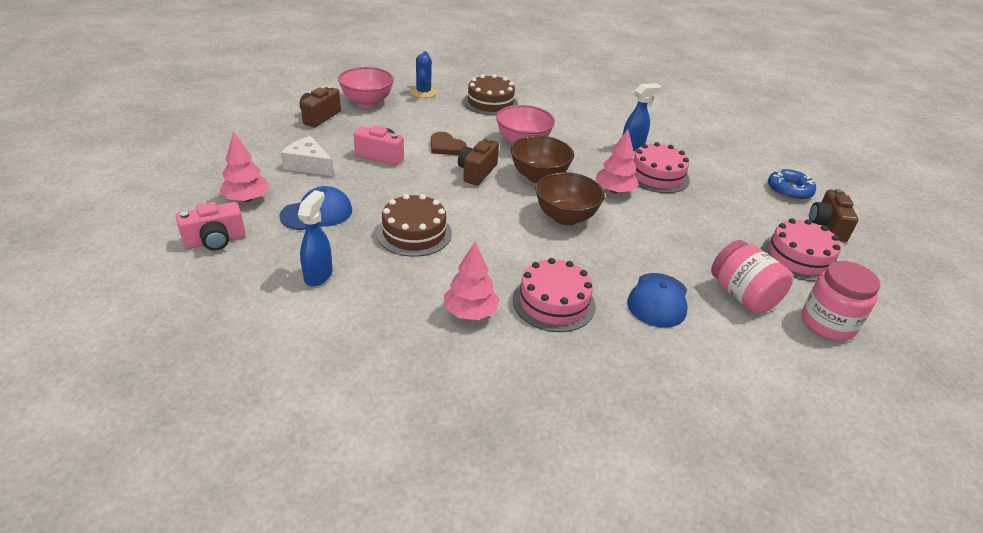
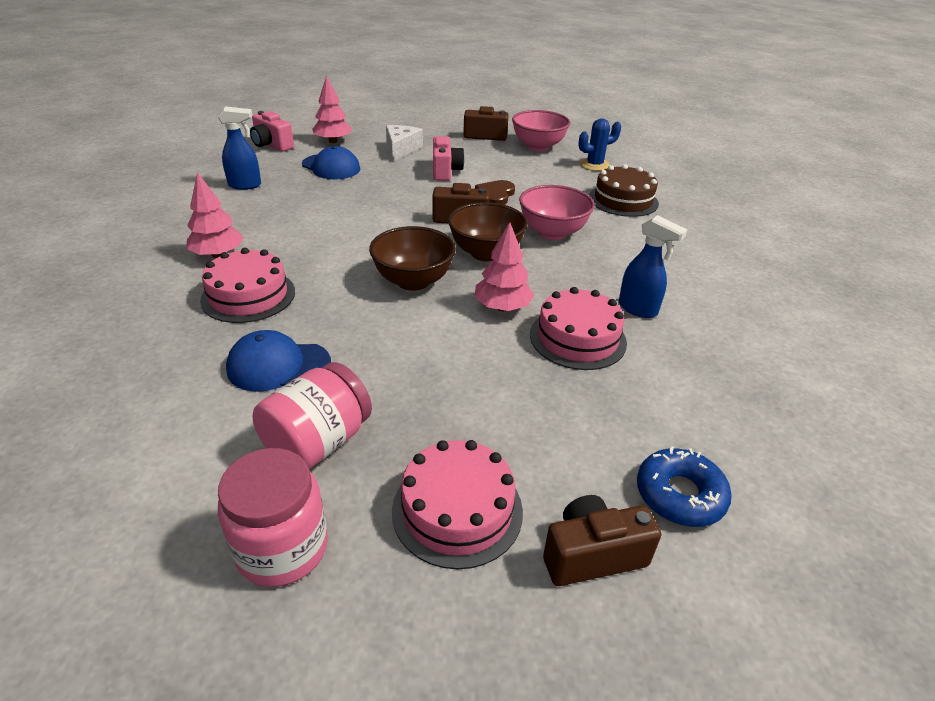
camera: 70 degrees right, 0 degrees up
brown cake [377,194,452,257] -> none

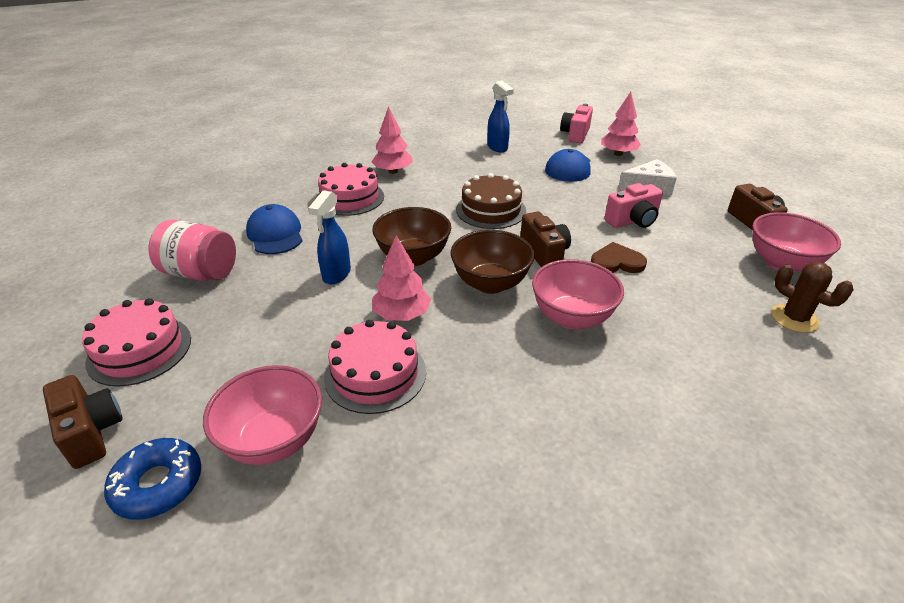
camera: 70 degrees right, 0 degrees up
pink jar [218,448,328,587] -> none
blue cactus [578,118,621,171] -> brown cactus [771,262,854,333]
brown cake [589,164,659,217] -> brown cake moved to [456,173,526,229]
blue spray bottle [619,215,687,318] -> blue spray bottle moved to [308,190,351,284]
none -> pink bowl [203,365,322,465]

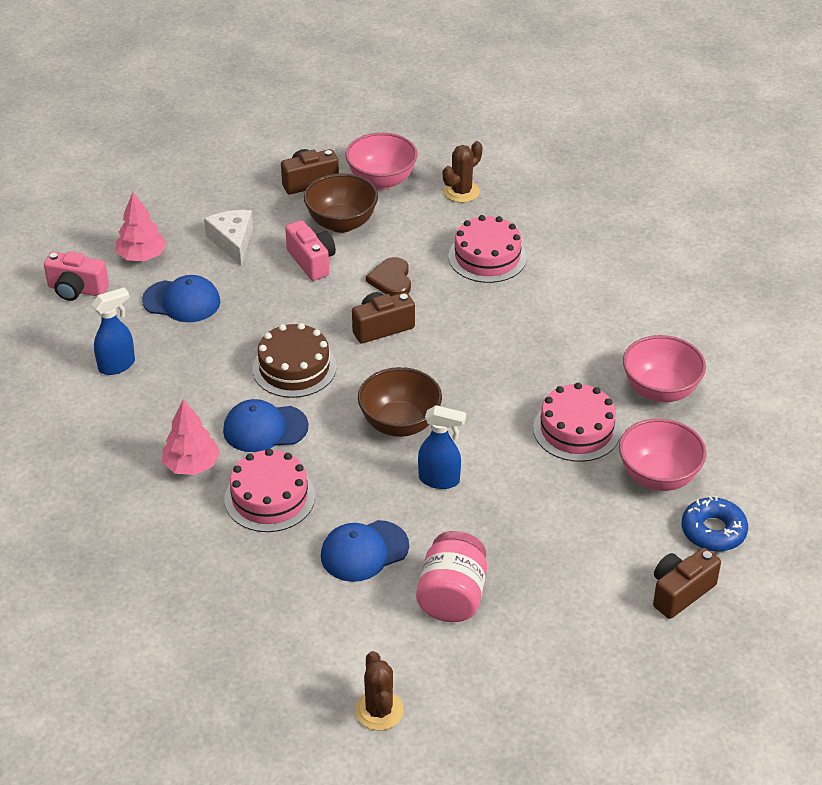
camera: 95 degrees left, 5 degrees up
pink cake [82,298,191,387] -> pink cake moved to [449,215,527,283]
pink tree [372,235,431,321] -> none
brown bowl [451,230,535,294] -> brown bowl moved to [304,173,378,233]
pink bowl [532,259,624,329] -> pink bowl moved to [623,335,706,402]
none -> blue cap [223,399,309,452]
none -> brown cactus [355,651,404,731]

